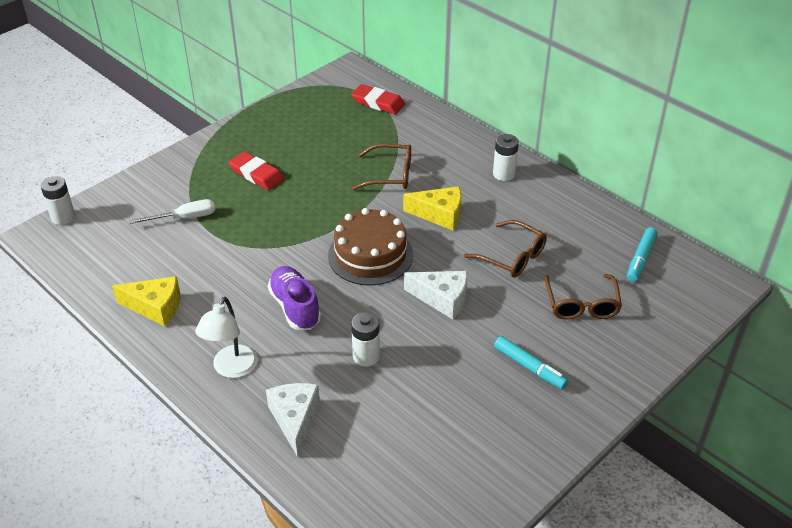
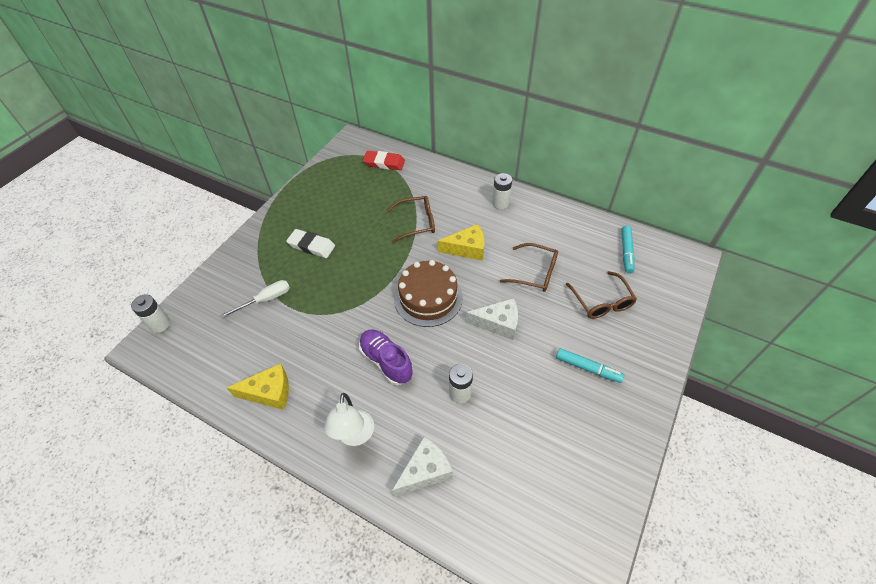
camera: 15 degrees left, 10 degrees up
red eraser [229,152,284,190] -> white eraser [286,229,335,258]
white cheese [266,383,320,457] -> white cheese turned 75 degrees clockwise [392,436,453,497]

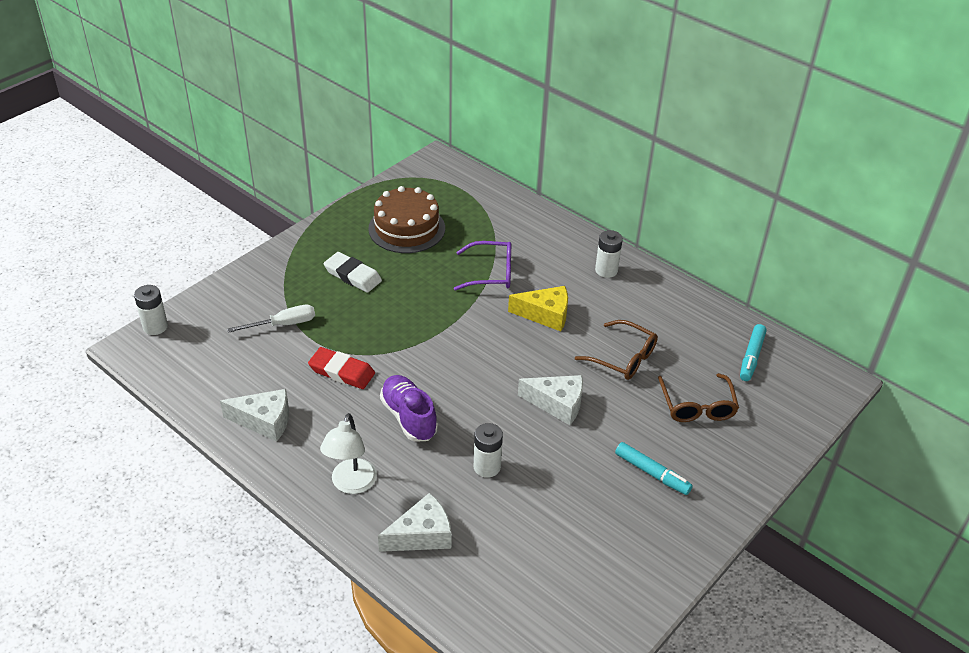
camera: 10 degrees right, 10 degrees down
yellow cheese [227,363,289,410] -> white cheese [220,389,289,442]
red eraser [363,151,405,170] -> red eraser moved to [308,347,375,389]
brown glasses [387,196,435,243] -> purple glasses [454,241,511,291]
brown cake [394,260,463,327] -> brown cake moved to [368,186,445,253]

